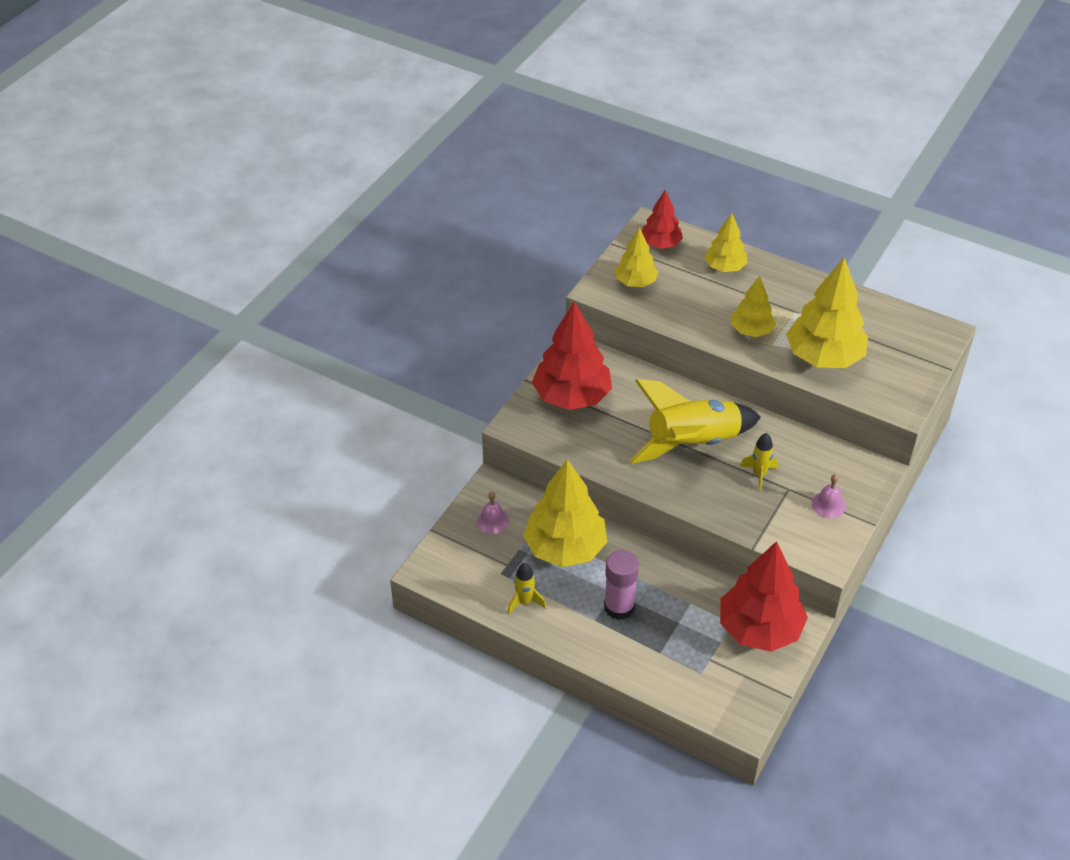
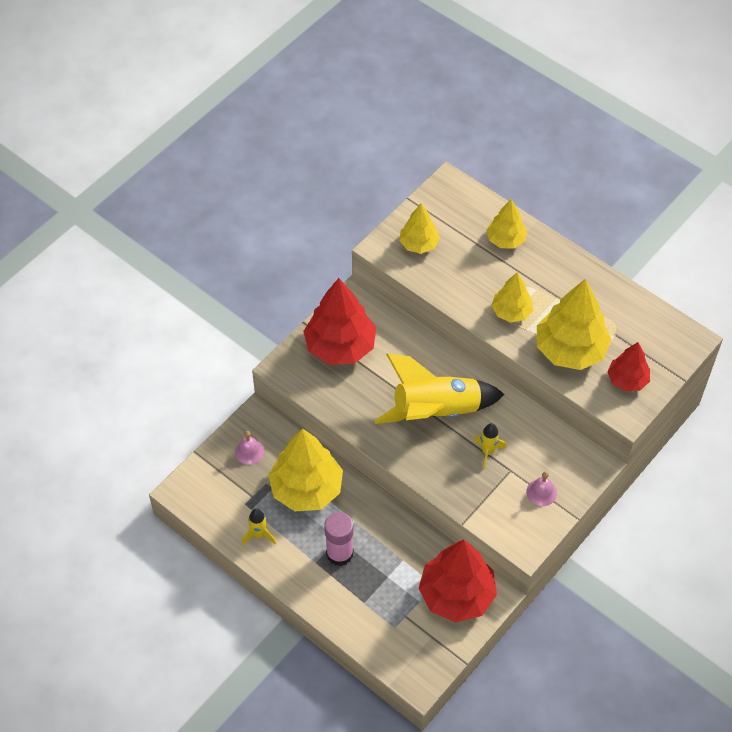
camera: 10 degrees right, 10 degrees up
red tree [642,190,683,249] -> red tree moved to [607,342,650,392]

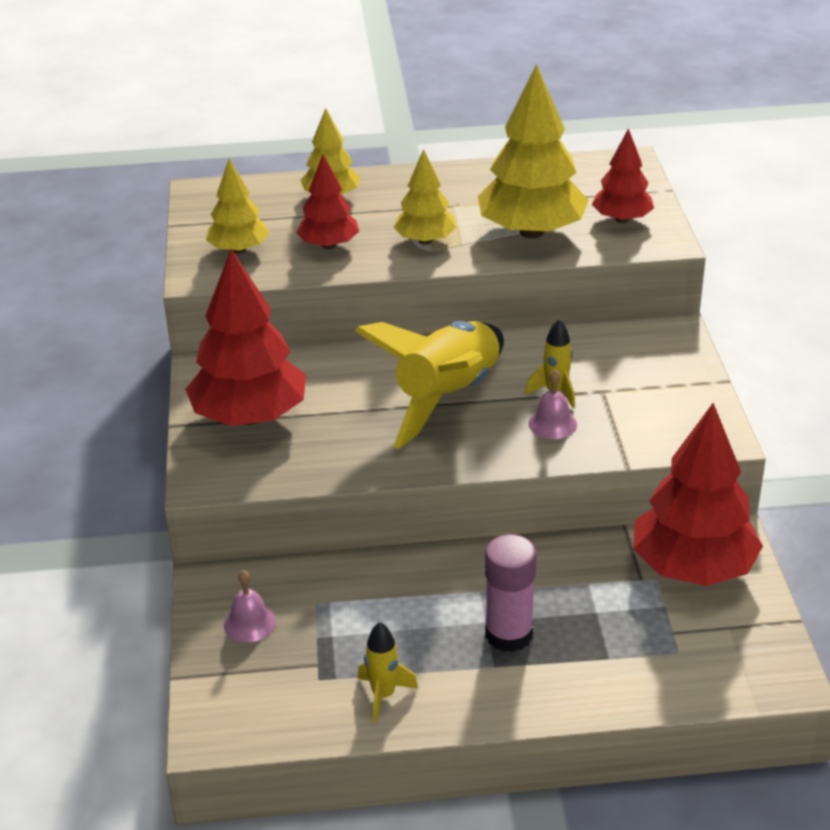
camera: 45 degrees left, 20 degrees down
yellow tree [268,428,343,511] -> none
pink bell [526,471,557,506] -> pink bell moved to [529,369,577,439]
none -> red tree [296,154,359,249]

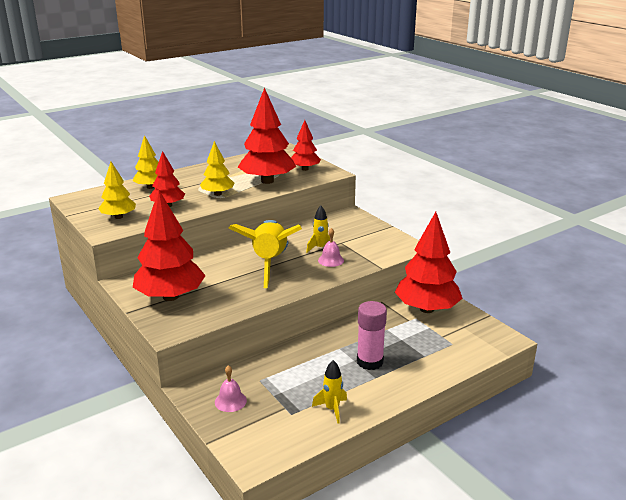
camera: 30 degrees left, 10 degrees down
yellow tree [478,64,589,238] -> red tree [238,87,296,184]

